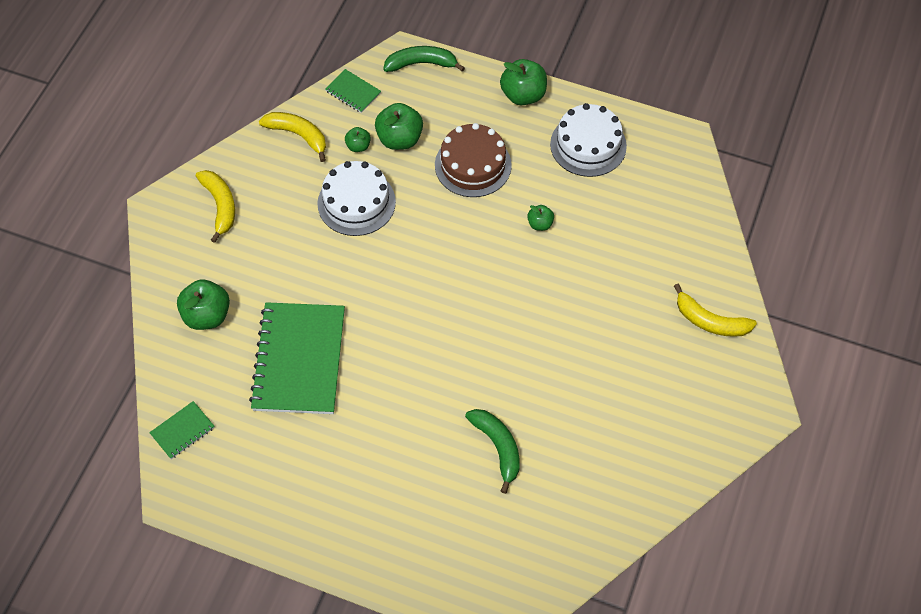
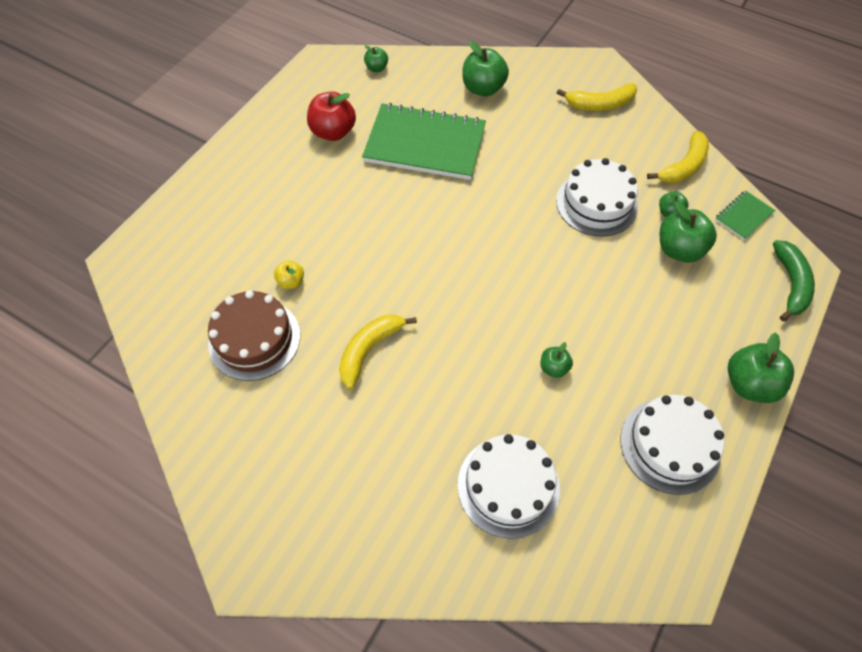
camera: 100 degrees right, 0 degrees up
green notebook [149,401,215,459] -> green apple [364,45,388,72]
brown cake [435,123,512,197] -> brown cake moved to [208,290,300,381]
green banana [465,409,520,494] -> yellow apple [274,260,304,289]
yellow banana [674,284,757,337] -> yellow banana moved to [339,315,417,389]
none -> red apple [307,91,356,141]
none -> white cake [458,434,560,539]

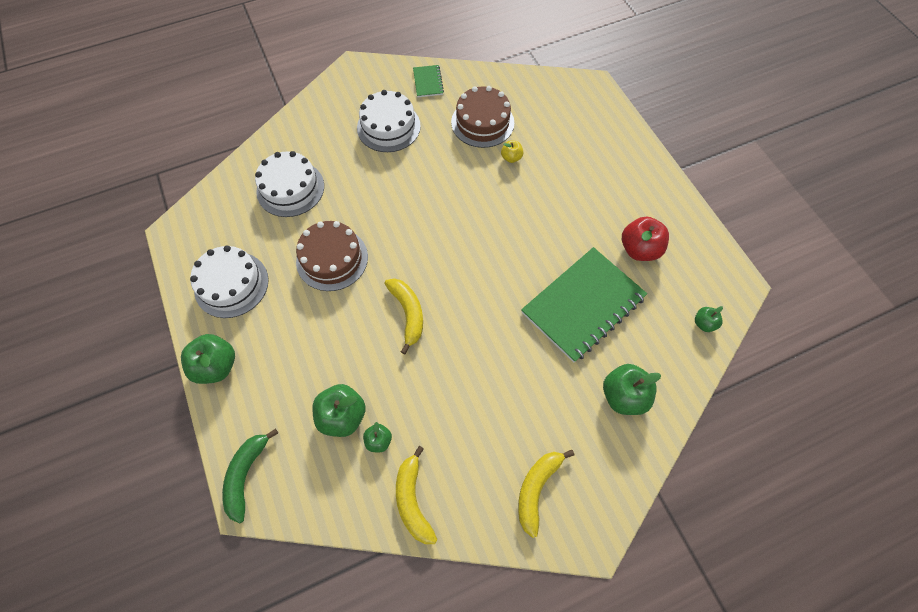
camera: 125 degrees right, 5 degrees up
yellow banana [339,315,417,389] -> yellow banana moved to [385,278,423,355]
green apple [541,342,573,378] -> brown cake [296,221,368,291]
white cake [556,158,638,236] -> white cake moved to [357,90,421,152]
green notebook [715,191,775,240] -> green notebook moved to [413,65,444,97]
green banana [773,240,815,321] -> green banana turned 60 degrees clockwise [222,429,278,523]

